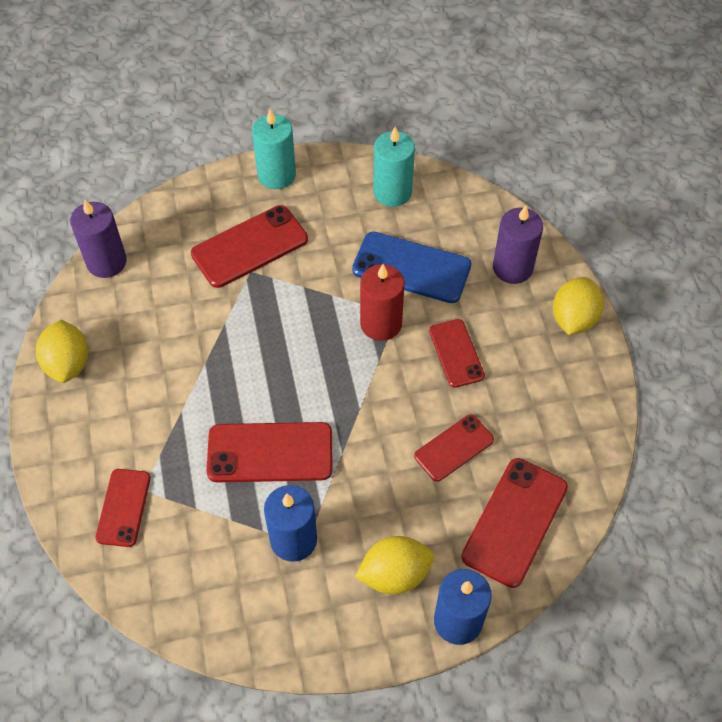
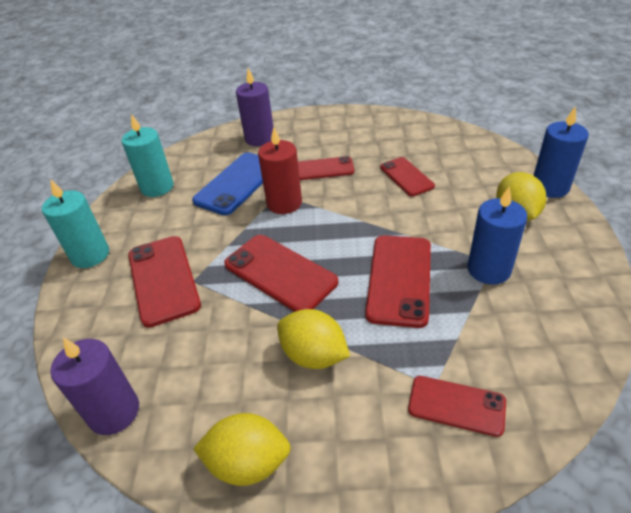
camera: 75 degrees left, 15 degrees down
red phone [461,458,568,588] -> red phone moved to [224,235,338,312]
yellow lemon [553,277,604,335] -> yellow lemon moved to [277,309,350,369]

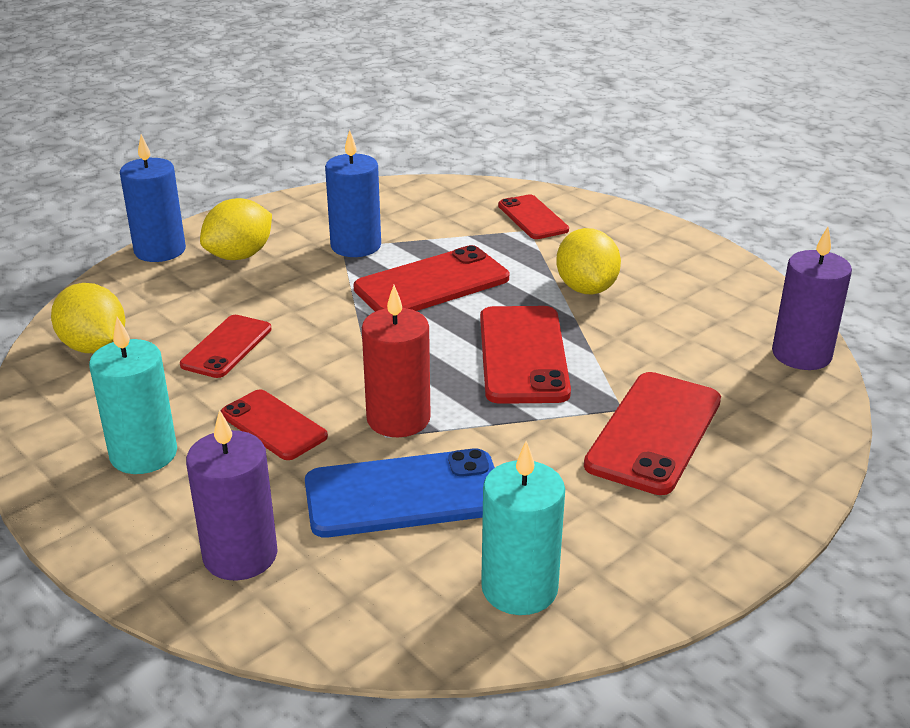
camera: 135 degrees left, 10 degrees down
turquoise candle [42,179,109,268] -> turquoise candle moved to [89,317,177,474]
yellow lemon [193,413,291,486] -> yellow lemon moved to [51,283,125,353]

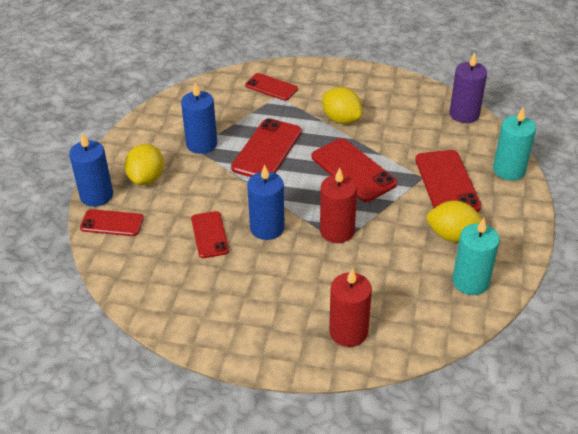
camera: 35 degrees left, 10 degrees up
yellow lemon [51,283,125,353] -> yellow lemon moved to [426,201,482,242]
turquoise candle [89,317,177,474] -> turquoise candle moved to [493,107,536,180]
purple candle [186,410,278,581] -> red candle [329,268,372,347]
red phone [221,389,328,460] -> red phone moved to [80,209,144,236]
blue phone [305,448,495,537] -> none
none -> blue candle [247,164,285,240]

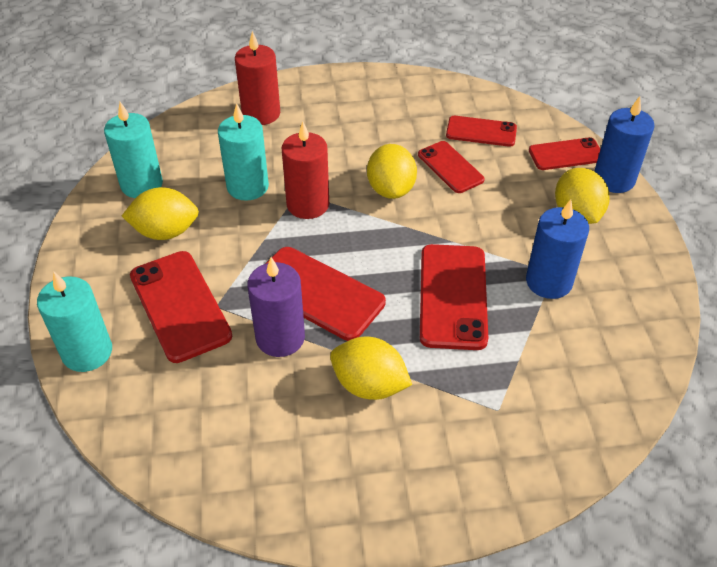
camera: 160 degrees right, 5 degrees up
red phone [245,73,298,101] -> red phone moved to [446,116,517,147]
blue candle [247,164,285,240] -> yellow lemon [367,144,417,199]
purple candle [450,52,487,123] -> purple candle moved to [247,257,305,357]
none -> turquoise candle [218,103,269,201]

